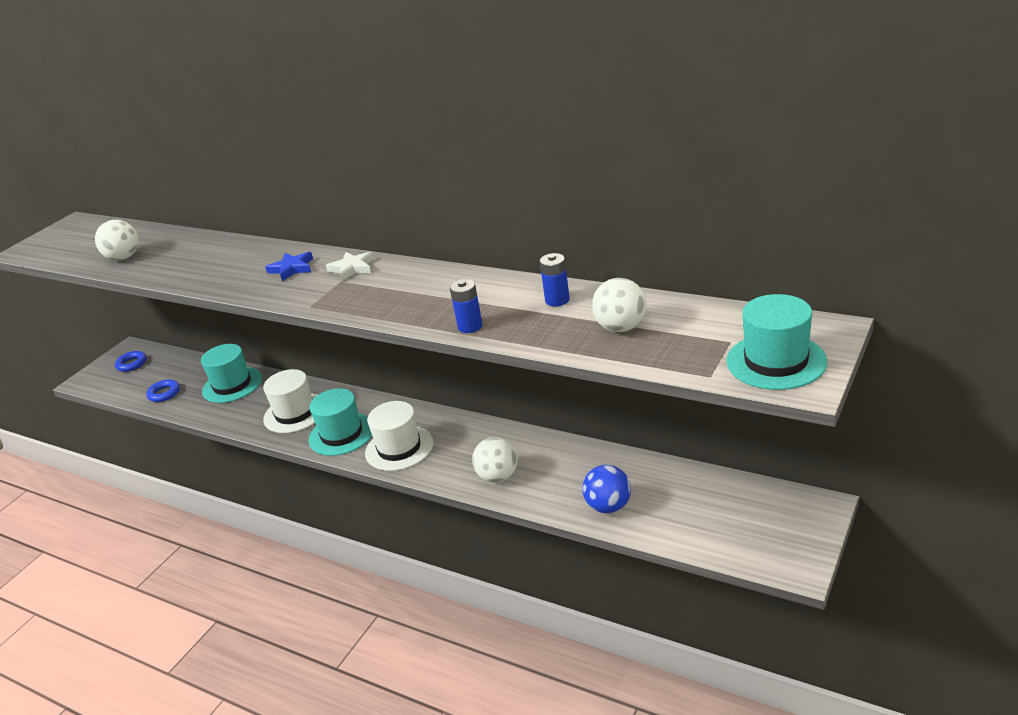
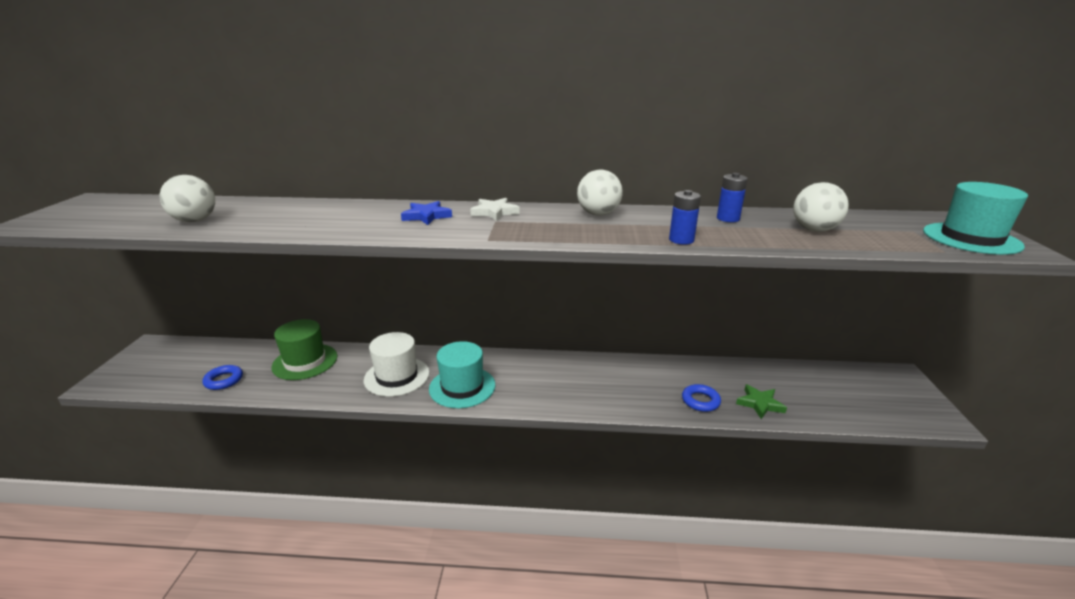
camera: 30 degrees left, 5 degrees down
blue ring [115,351,147,372] -> blue ring moved to [682,384,721,412]
turquoise hat [201,344,262,403] -> green hat [271,319,337,380]
white hat [365,401,433,471] -> none
white ball [472,437,517,483] -> white ball moved to [577,170,623,216]
blue ball [582,465,631,513] -> green star [736,384,787,419]

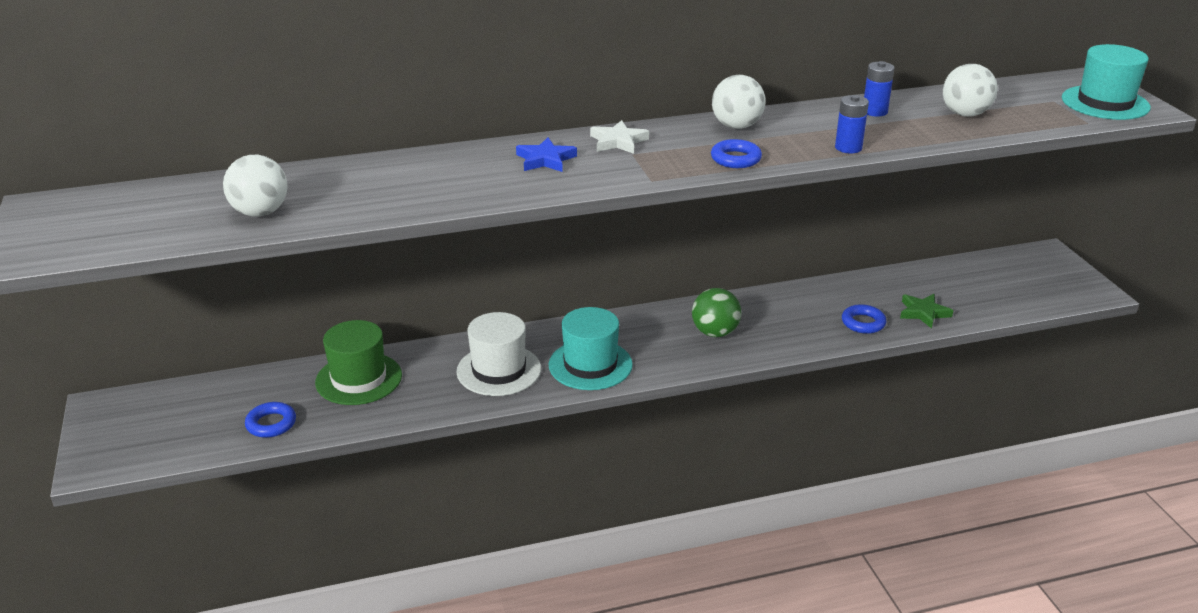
camera: 20 degrees left, 5 degrees up
none -> green ball [692,288,742,337]
none -> blue ring [711,139,762,168]

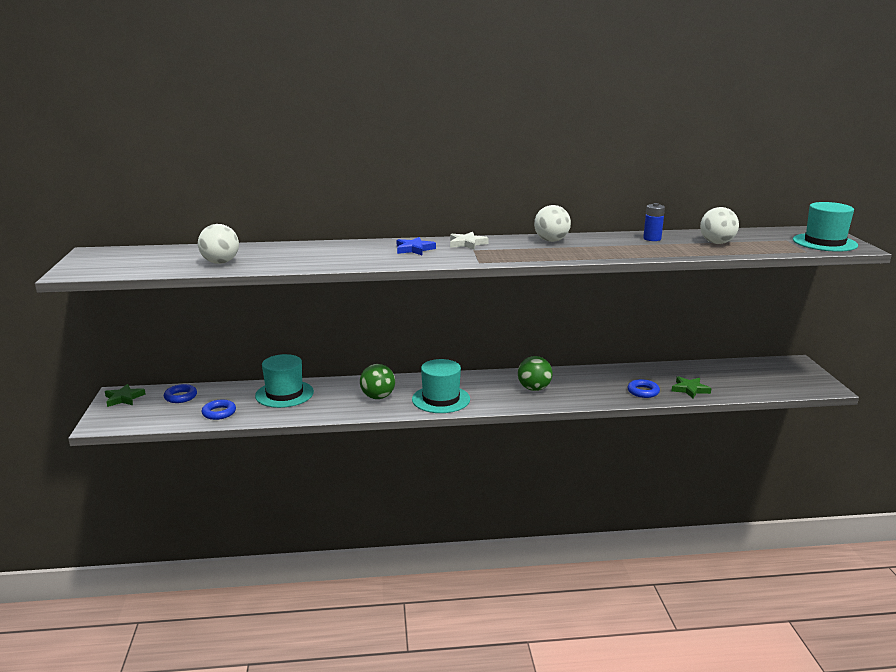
camera: 10 degrees right, 10 degrees down
green hat [315,320,402,405] -> turquoise hat [255,354,314,408]
white hat [456,312,541,396] -> green ball [360,364,395,399]
blue ring [711,139,762,168] -> blue ring moved to [164,384,197,403]
blue battery [835,95,869,153] -> none
none -> green star [105,384,146,407]

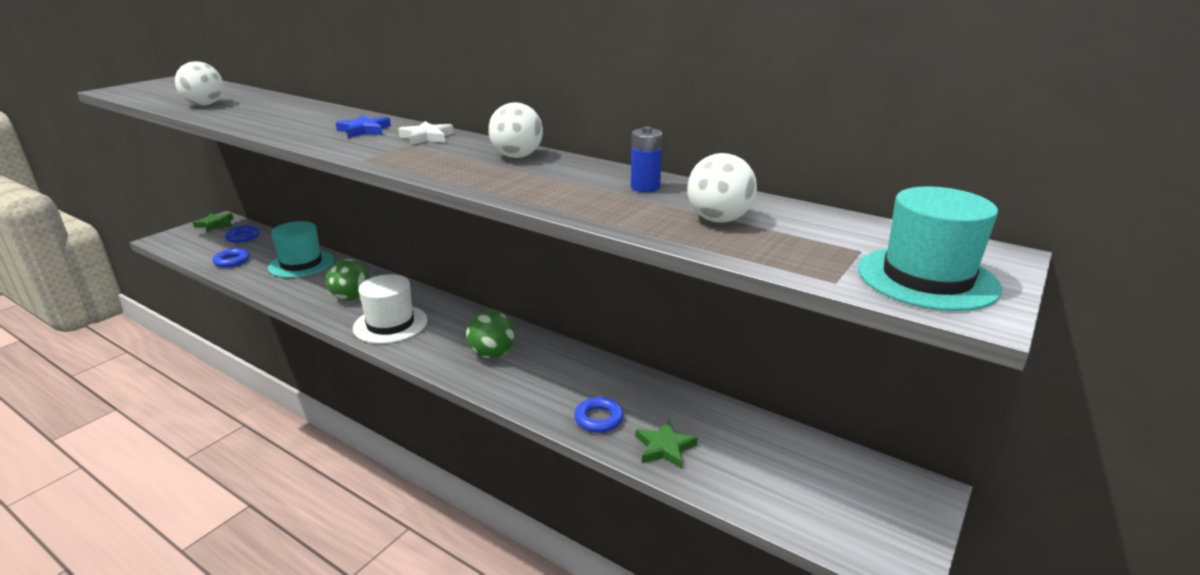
camera: 40 degrees right, 5 degrees up
turquoise hat [412,359,470,413] -> white hat [353,274,428,344]

